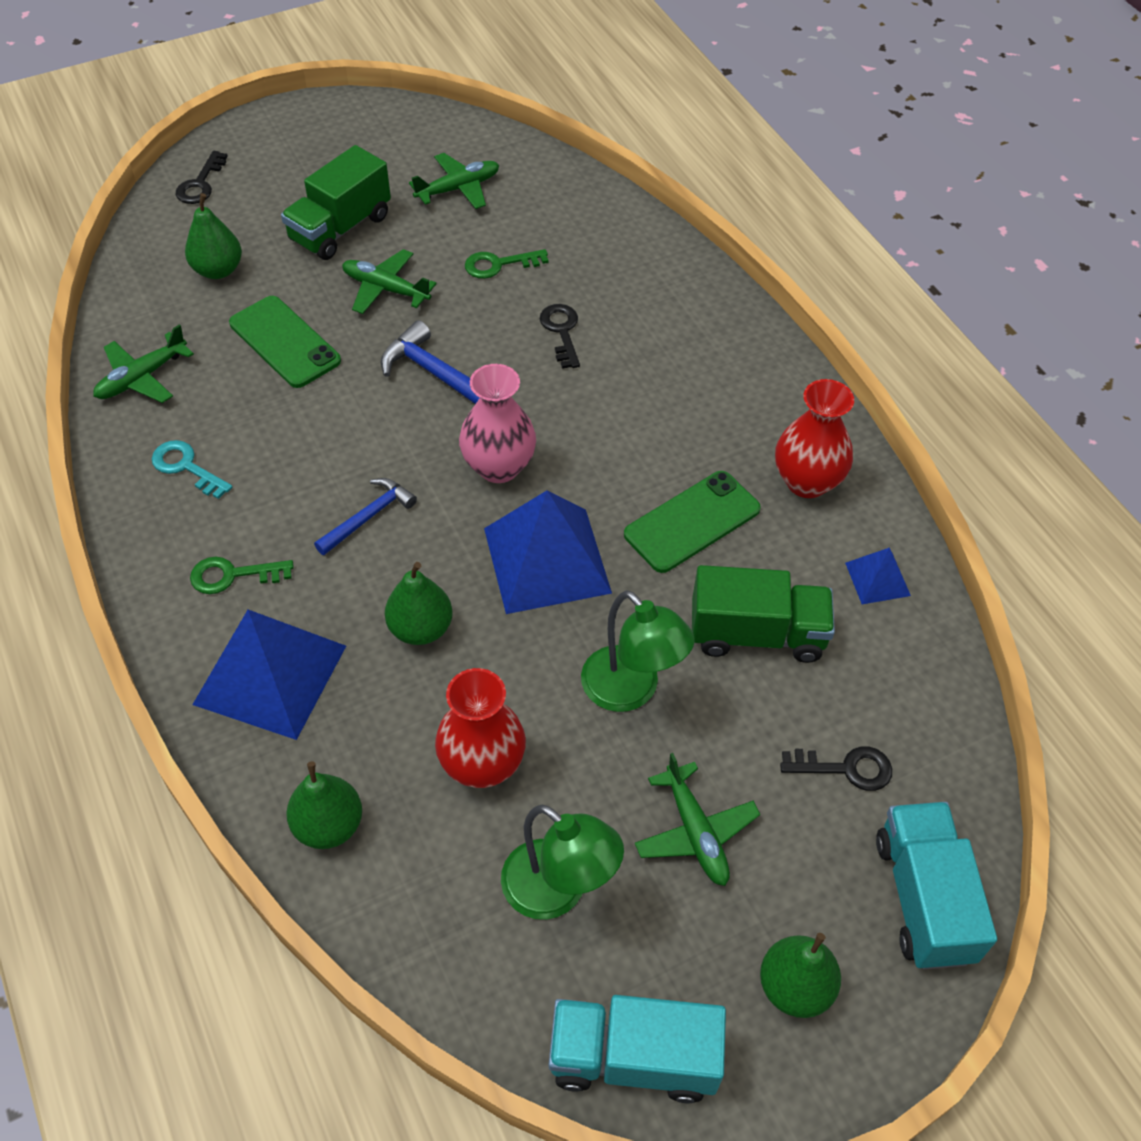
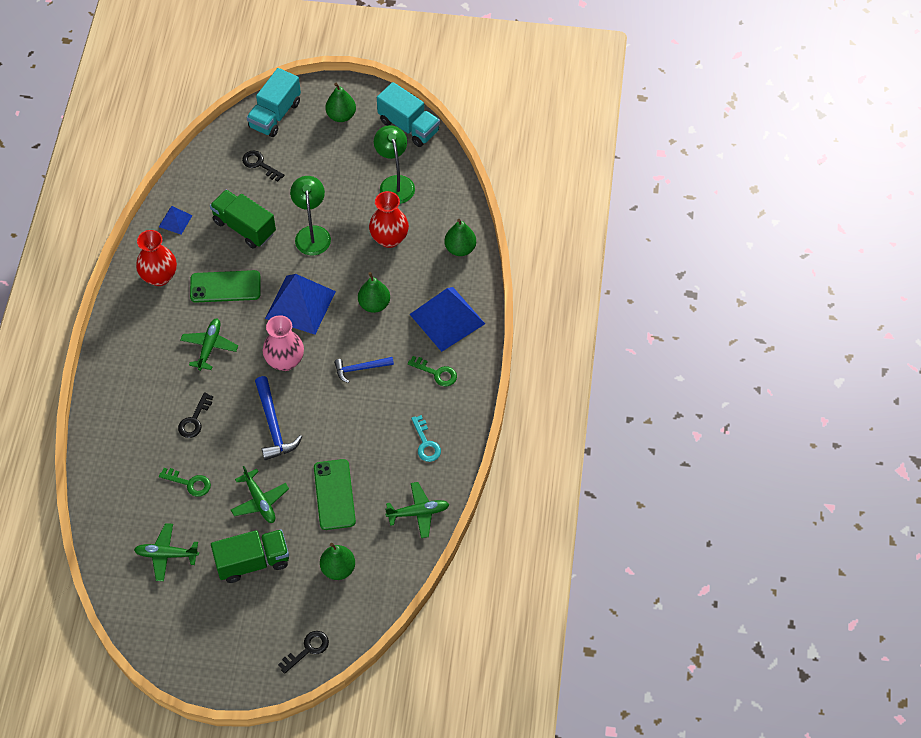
camera: 145 degrees left, 5 degrees up
green plane [635,753,760,886] -> green plane moved to [180,318,238,371]

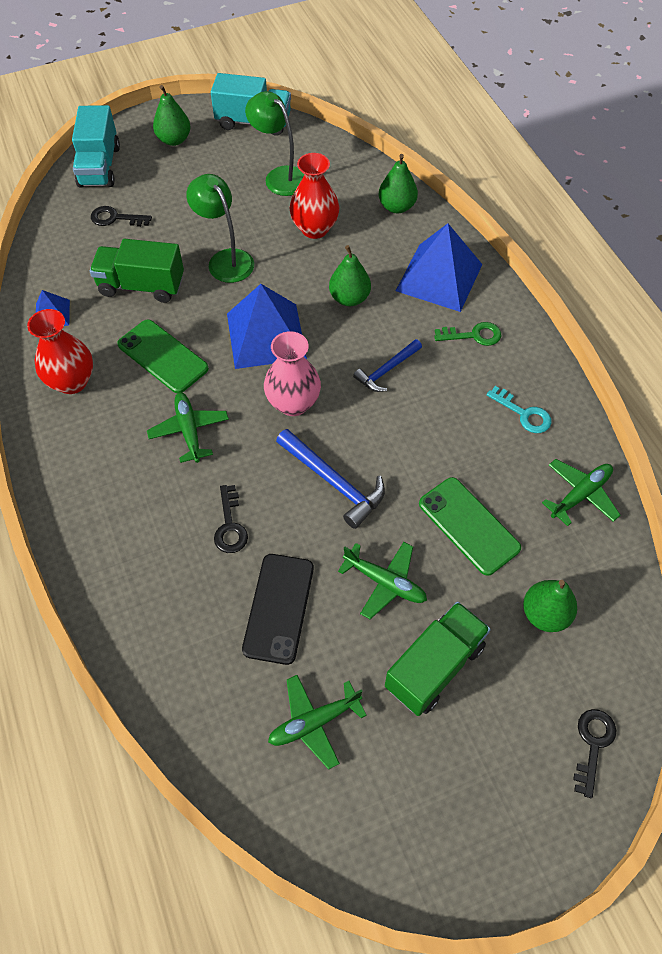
camera: 30 degrees left, 0 degrees up
green key [159,468,211,497] -> black phone [242,554,314,665]
green phone [190,270,260,303] -> green phone turned 75 degrees clockwise [117,319,209,393]

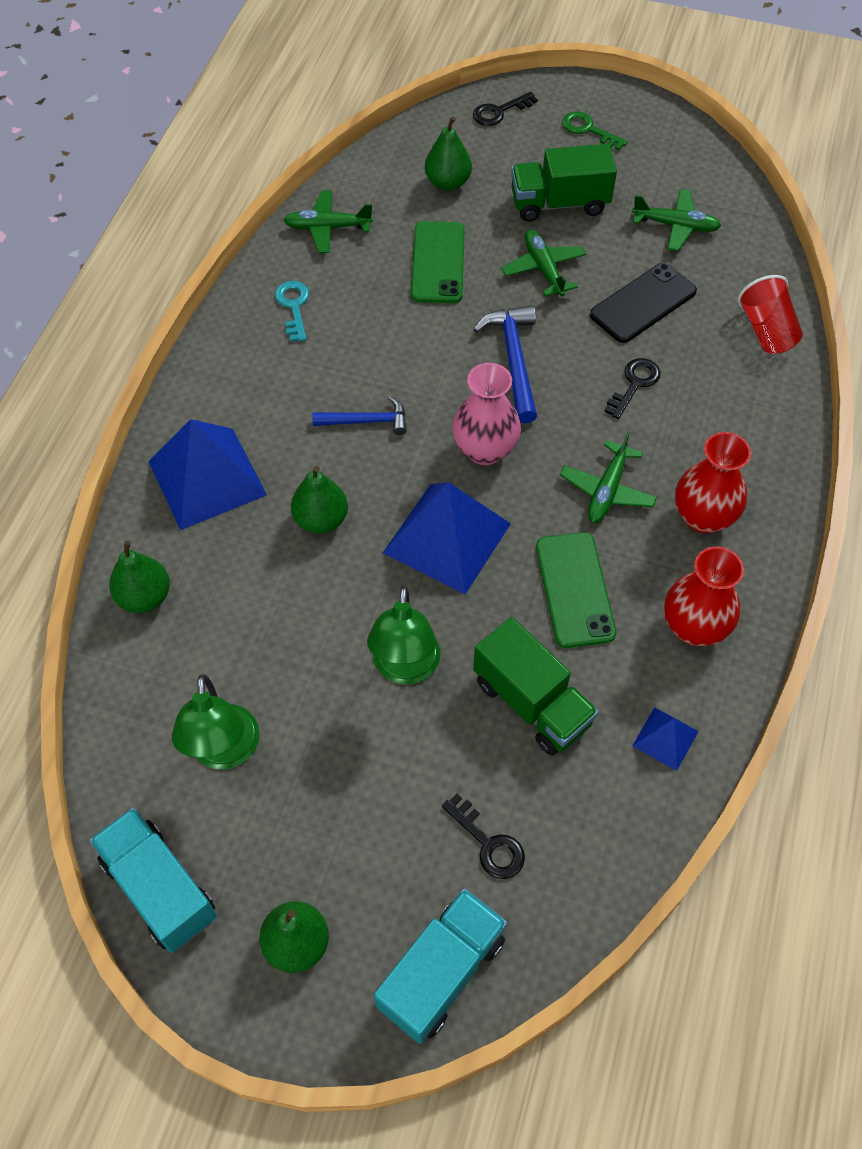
camera: 140 degrees left, 0 degrees up
red vase [289,153,340,239] -> red vase moved to [675,432,751,534]
green key [434,322,501,346] -> green key moved to [562,111,628,150]
none -> red cup [738,275,803,354]

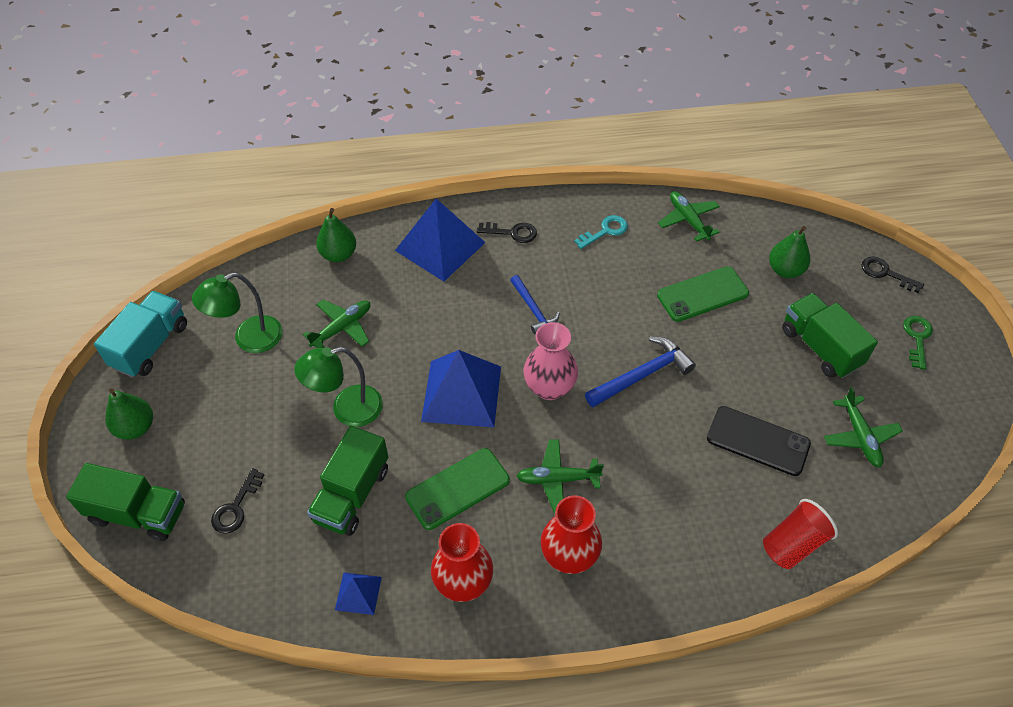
camera: 65 degrees right, 5 degrees down
green pear [291,466,348,534] -> none
turquoise truck [374,888,507,1044] -> green truck [66,463,185,541]
green plane [501,230,586,297] -> green plane moved to [303,299,370,348]
black key [605,358,661,419] -> black key moved to [477,222,537,243]

